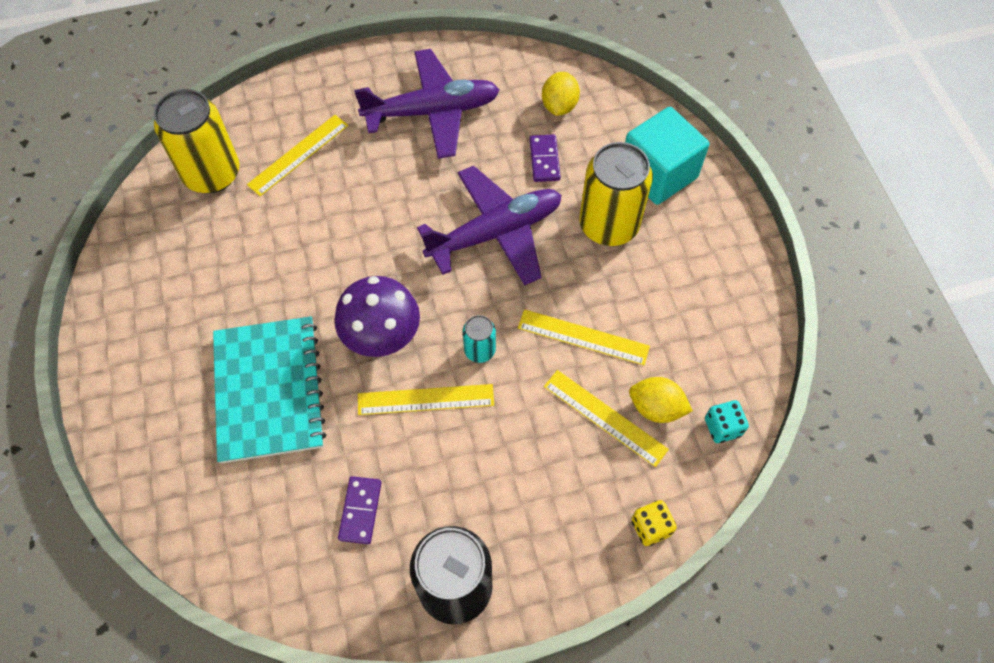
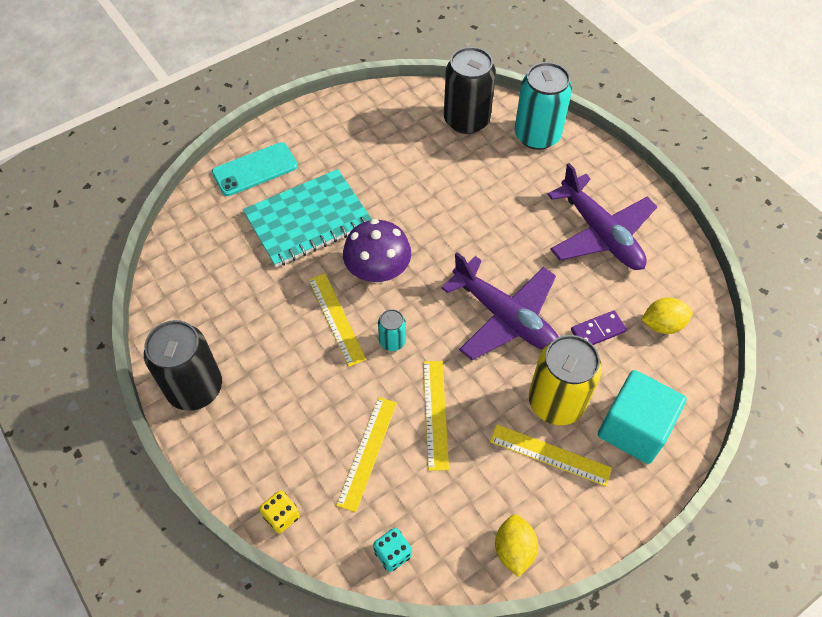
camera: 70 degrees right, 5 degrees down
yellow can [154,89,239,194] -> black can [444,47,496,134]
yellow ruler [247,115,348,196] -> yellow ruler moved to [490,424,612,486]
purple domino [338,476,381,544] -> none
yellow lemon [629,377,693,423] -> yellow lemon moved to [495,515,538,577]
none -> turquoise phone [212,142,298,196]
none -> turquoise can [515,62,572,150]

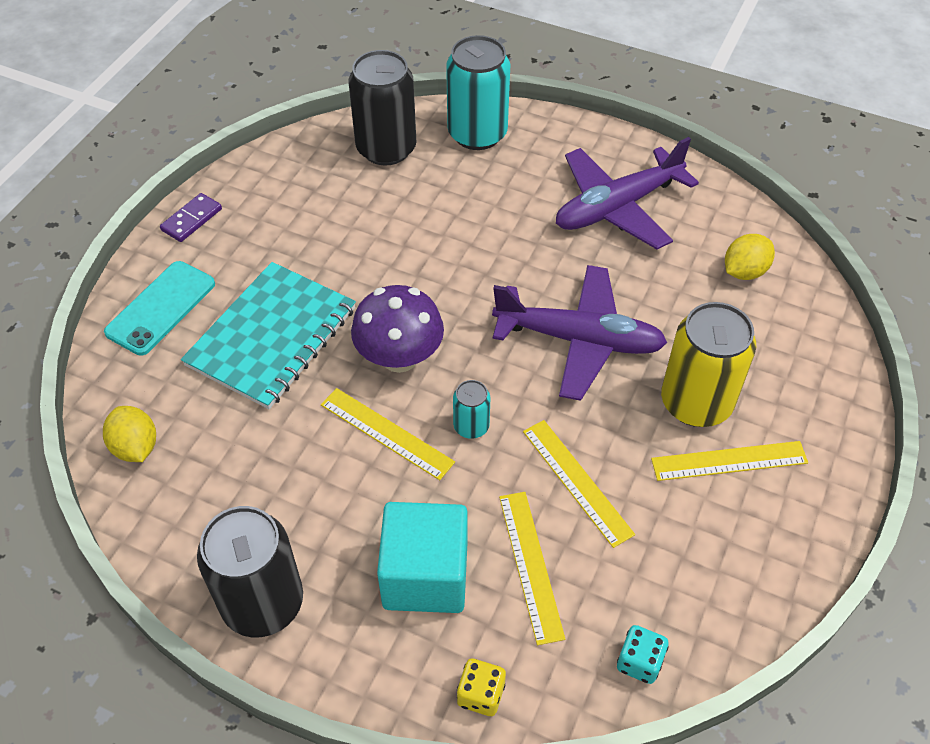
camera: 30 degrees left, 5 degrees down
yellow lemon [495,515,538,577] -> yellow lemon moved to [103,406,156,462]
purple plane [547,163,658,270] -> purple plane turned 120 degrees clockwise [556,137,699,249]
purple domino [571,310,627,345] -> purple domino moved to [160,193,222,242]
turquoise cube [598,370,687,464] -> turquoise cube moved to [377,502,468,613]

